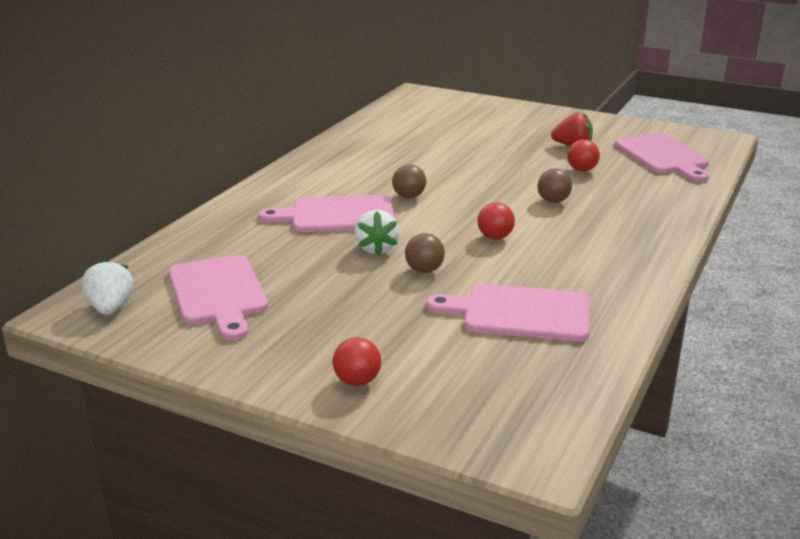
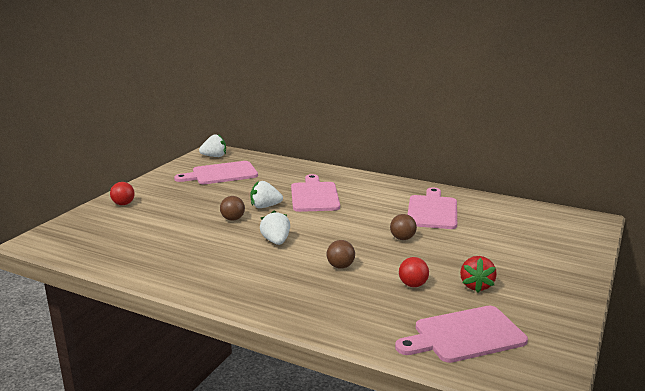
camera: 90 degrees right, 5 degrees down
brown ball [392,164,426,198] -> brown ball moved to [390,214,417,240]
pink cutting board [426,284,590,342] -> pink cutting board moved to [407,187,457,229]
red ball [477,202,515,240] -> white strawberry [260,210,290,245]

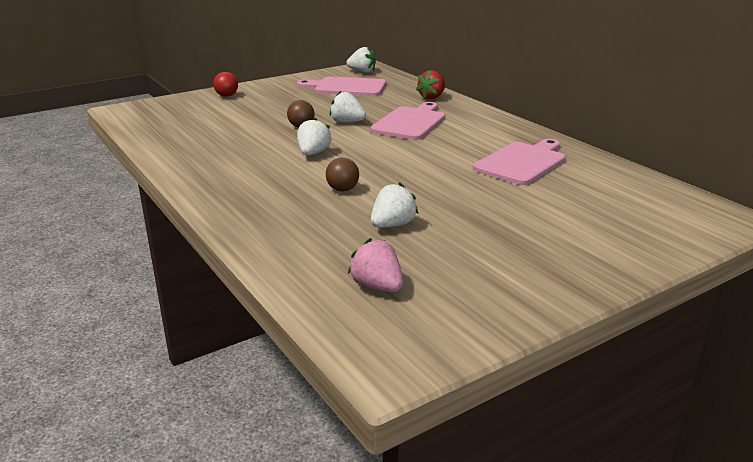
camera: 30 degrees right, 5 degrees up
brown ball [390,214,417,240] -> none
pink cutting board [395,306,528,363] -> pink strawberry [348,238,403,292]
red ball [399,257,429,287] -> white strawberry [371,182,419,228]
red strawberry [460,256,497,293] -> red strawberry moved to [416,70,445,99]

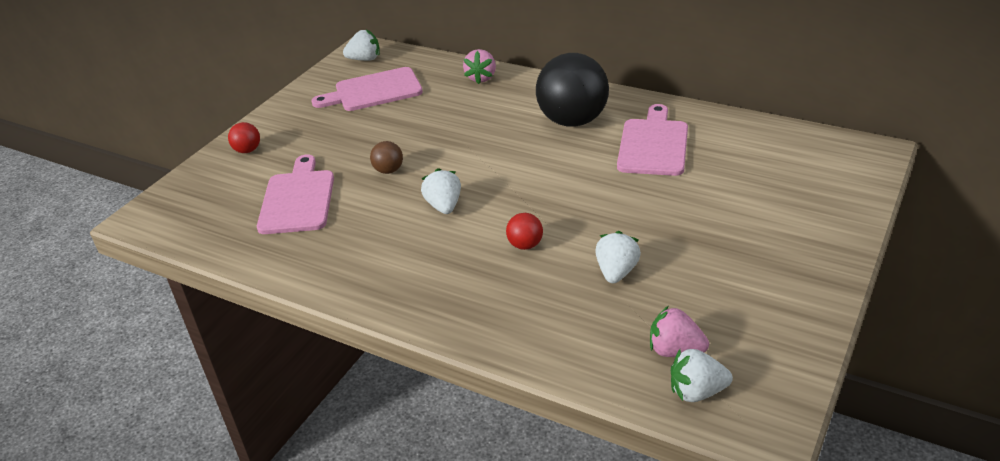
camera: 25 degrees left, 10 degrees up
brown ball [326,158,359,191] -> red ball [506,213,543,250]
white strawberry [329,91,366,123] -> white strawberry moved to [671,349,733,402]
pink cutting board [370,102,445,140] -> pink cutting board moved to [257,154,334,234]
red strawberry [416,70,445,99] -> pink strawberry [463,49,496,84]
none -> black ball [536,53,609,127]

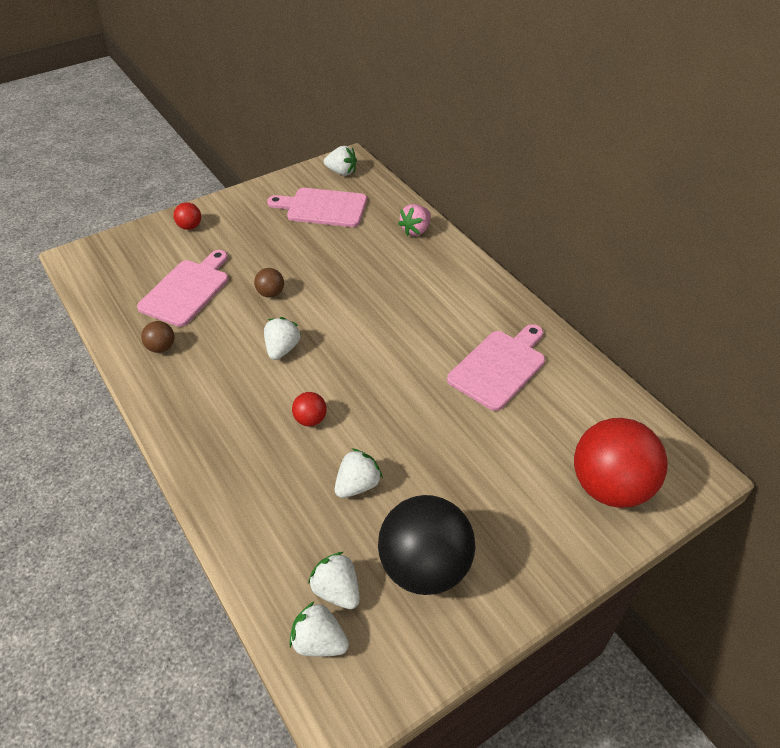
camera: 25 degrees right, 10 degrees up
black ball [536,53,609,127] -> black ball moved to [378,495,476,595]
pink strawberry [650,306,709,357] -> white strawberry [308,552,360,609]
none -> brown ball [141,321,174,353]
none -> red ball [574,418,668,508]

